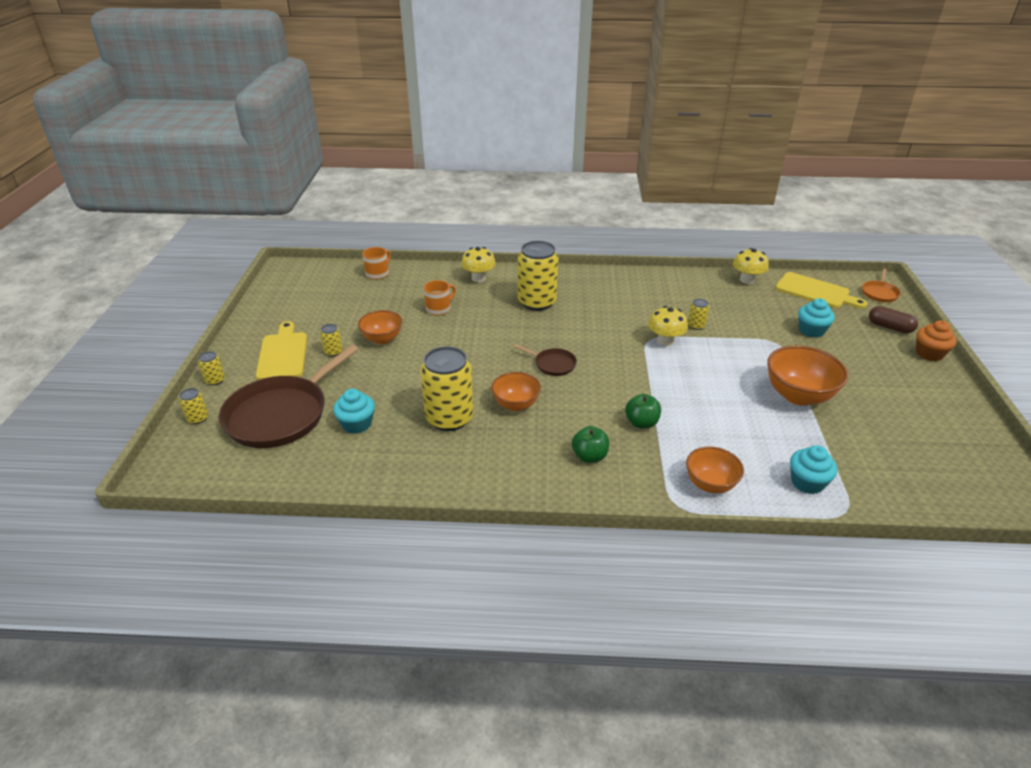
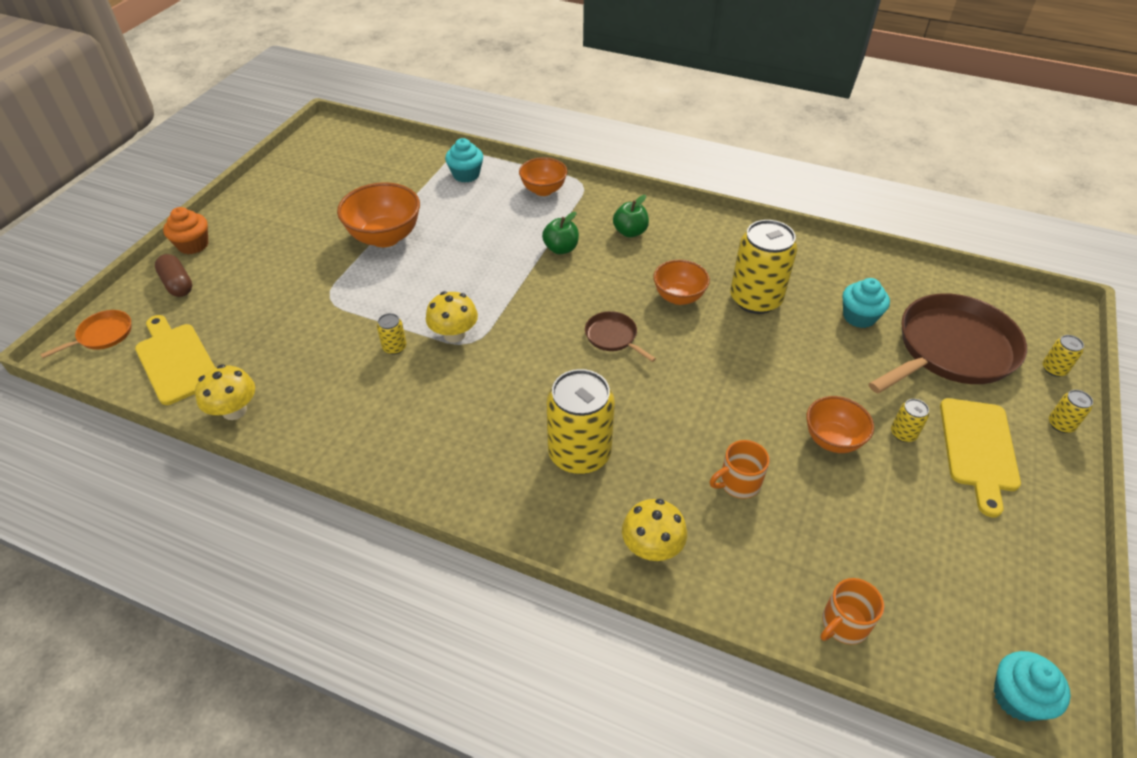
camera: 160 degrees left, 10 degrees up
turquoise cupcake [798,298,835,338] -> turquoise cupcake moved to [994,651,1071,722]

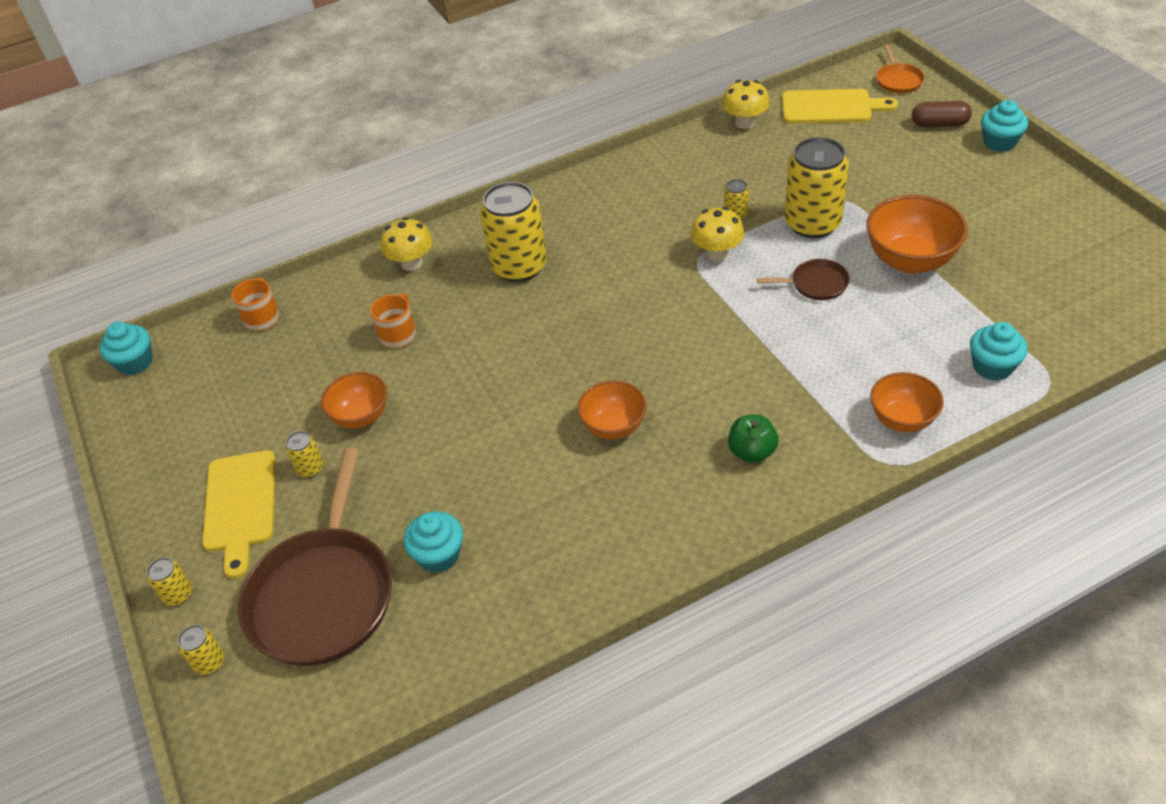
camera: 135 degrees right, 0 degrees up
orange cupcake [163,207,208,254] -> turquoise cupcake [981,100,1028,152]
green apple [542,212,579,254] -> none
brown pan [585,311,656,362] -> brown pan moved to [757,259,850,300]
yellow can [730,220,797,314] -> yellow can moved to [785,137,849,238]
yellow cutting board [940,398,1021,517] -> yellow cutting board turned 150 degrees counterclockwise [202,450,276,579]

